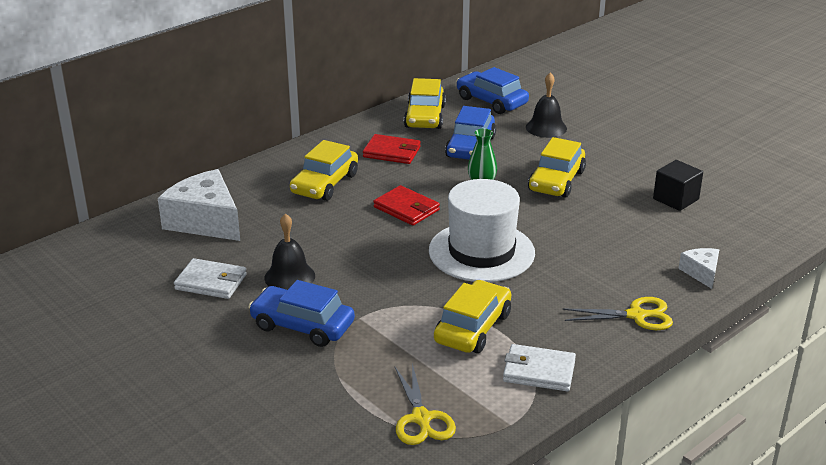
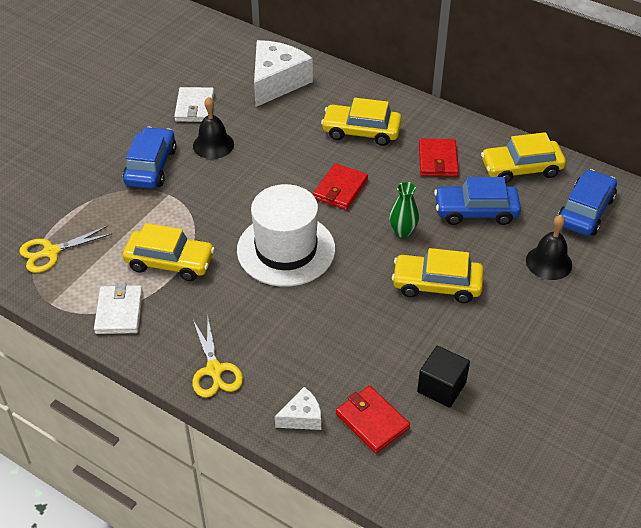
camera: 75 degrees right, 15 degrees up
none -> red wallet [336,386,410,453]

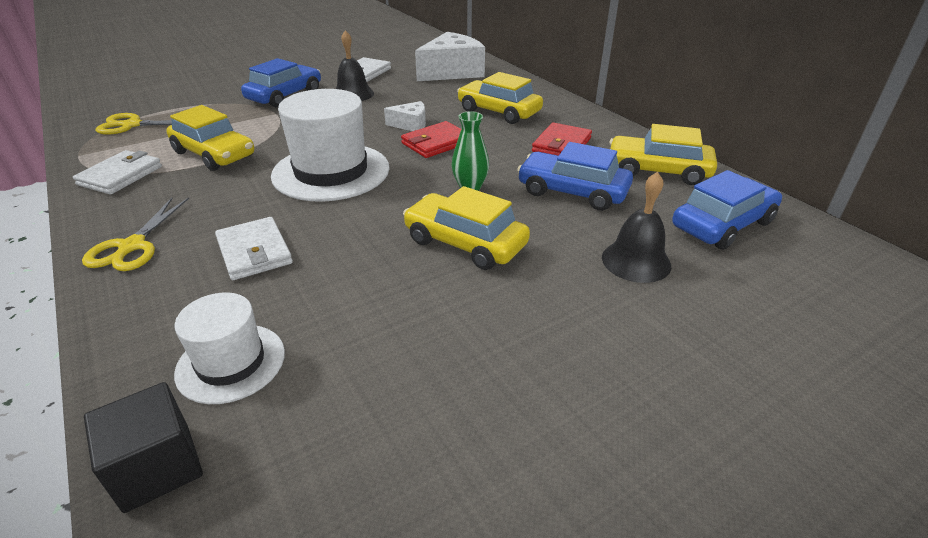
camera: 25 degrees right, 10 degrees down
white cheese [275,387,321,430] -> white cheese moved to [384,101,426,131]
red wallet [336,386,410,453] -> white hat [174,292,285,404]
black cube [417,346,470,408] -> black cube moved to [84,382,203,513]
none -> white wallet [215,217,293,280]

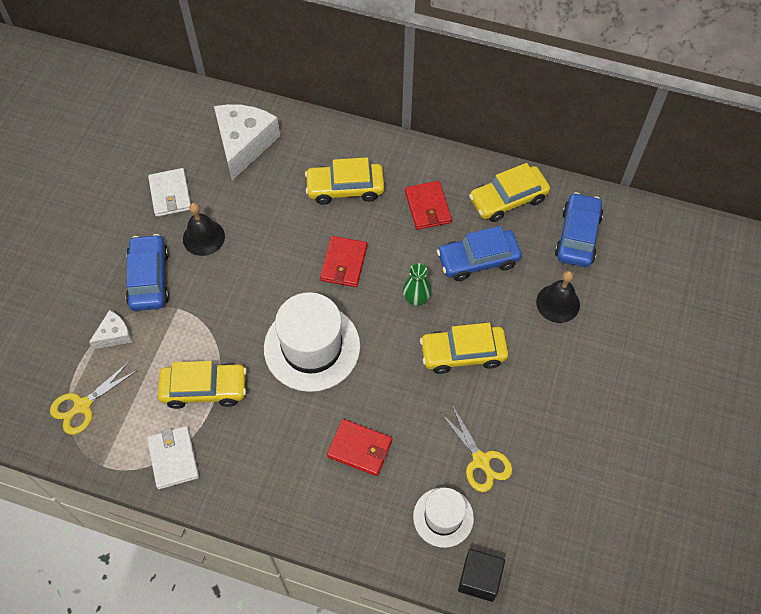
camera: 40 degrees left, 25 degrees up
yellow scissors [82,197,189,271] -> yellow scissors moved to [440,405,512,492]
white wallet [215,217,293,280] -> red wallet [327,419,392,476]
white cheese [384,101,426,131] -> white cheese moved to [89,310,132,349]

